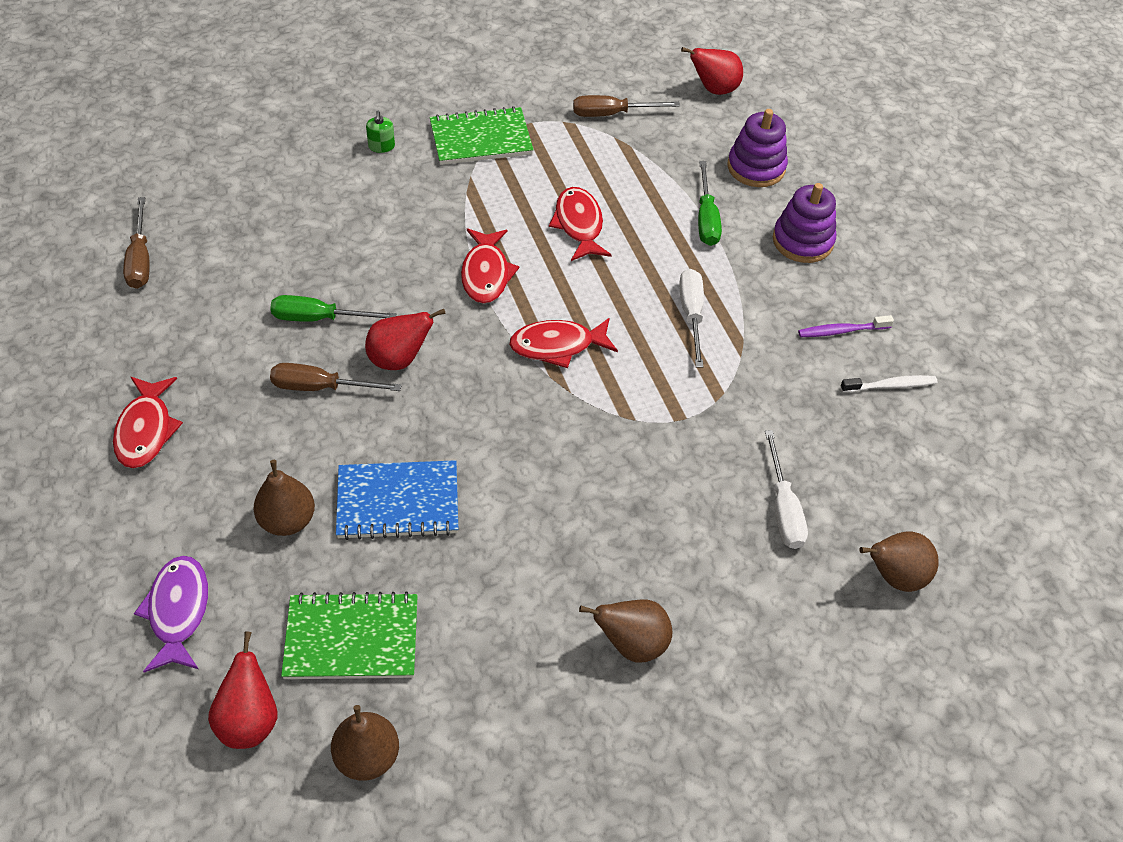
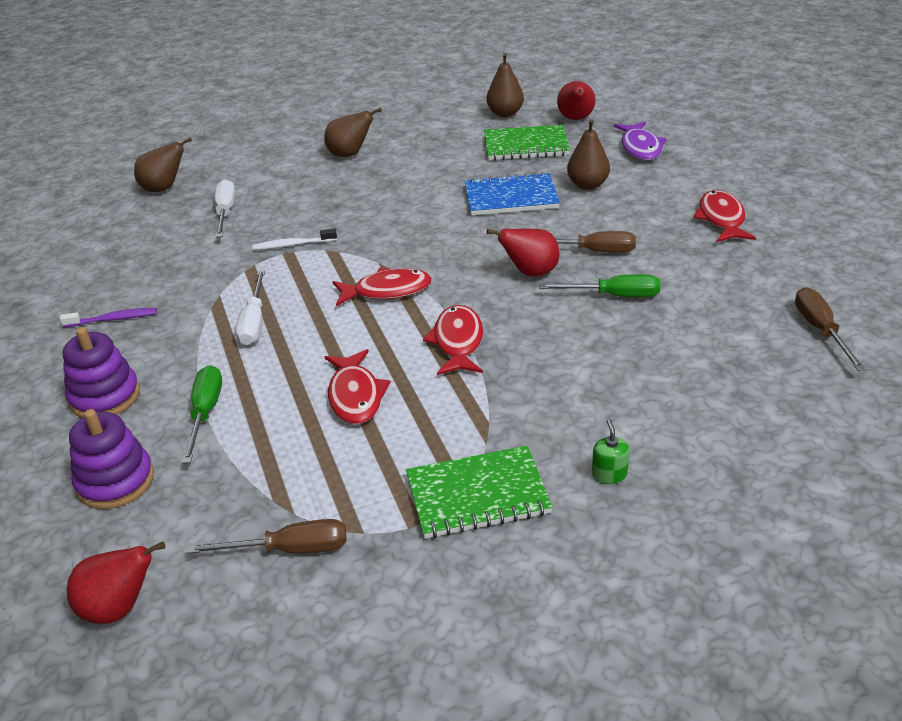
camera: 175 degrees left, 15 degrees down
white toothbrush [841,375,937,393] -> white toothbrush moved to [252,229,337,250]

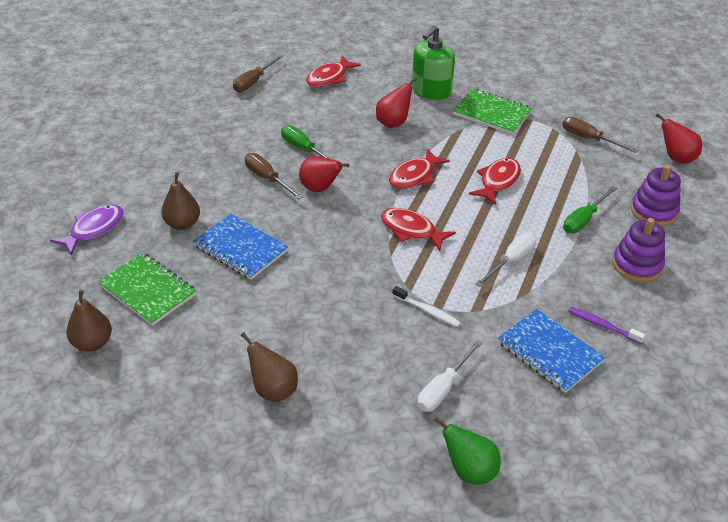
camera: 140 degrees left, 5 degrees up
brown pear [134,138,192,192] -> green pear [433,417,501,485]
red pear [557,81,595,120] -> red pear moved to [376,77,417,128]
green soap dispenser [592,419,630,484] -> green soap dispenser [412,25,455,100], size x2.35
red fish [694,190,756,242] -> red fish moved to [306,55,361,87]
none -> blue notebook [498,309,605,393]

